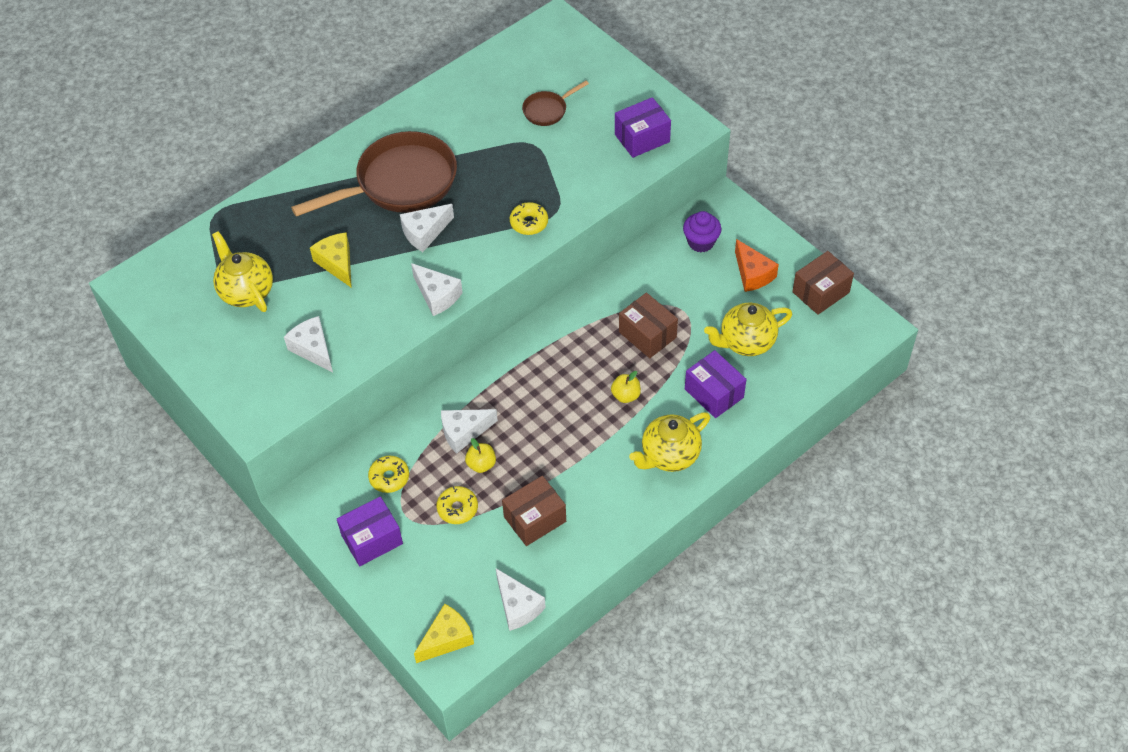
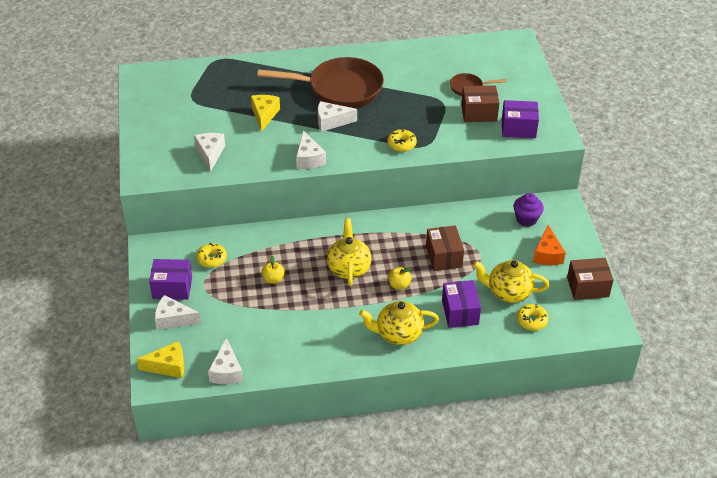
camera: 30 degrees right, 10 degrees down
yellow teapot [212,231,273,312] -> yellow teapot moved to [327,218,371,286]
yellow donut [436,486,478,524] -> yellow donut moved to [517,304,549,331]
white cheese [441,409,498,454] -> white cheese moved to [155,295,201,330]
brown box [502,476,566,546] -> brown box moved to [461,85,499,122]

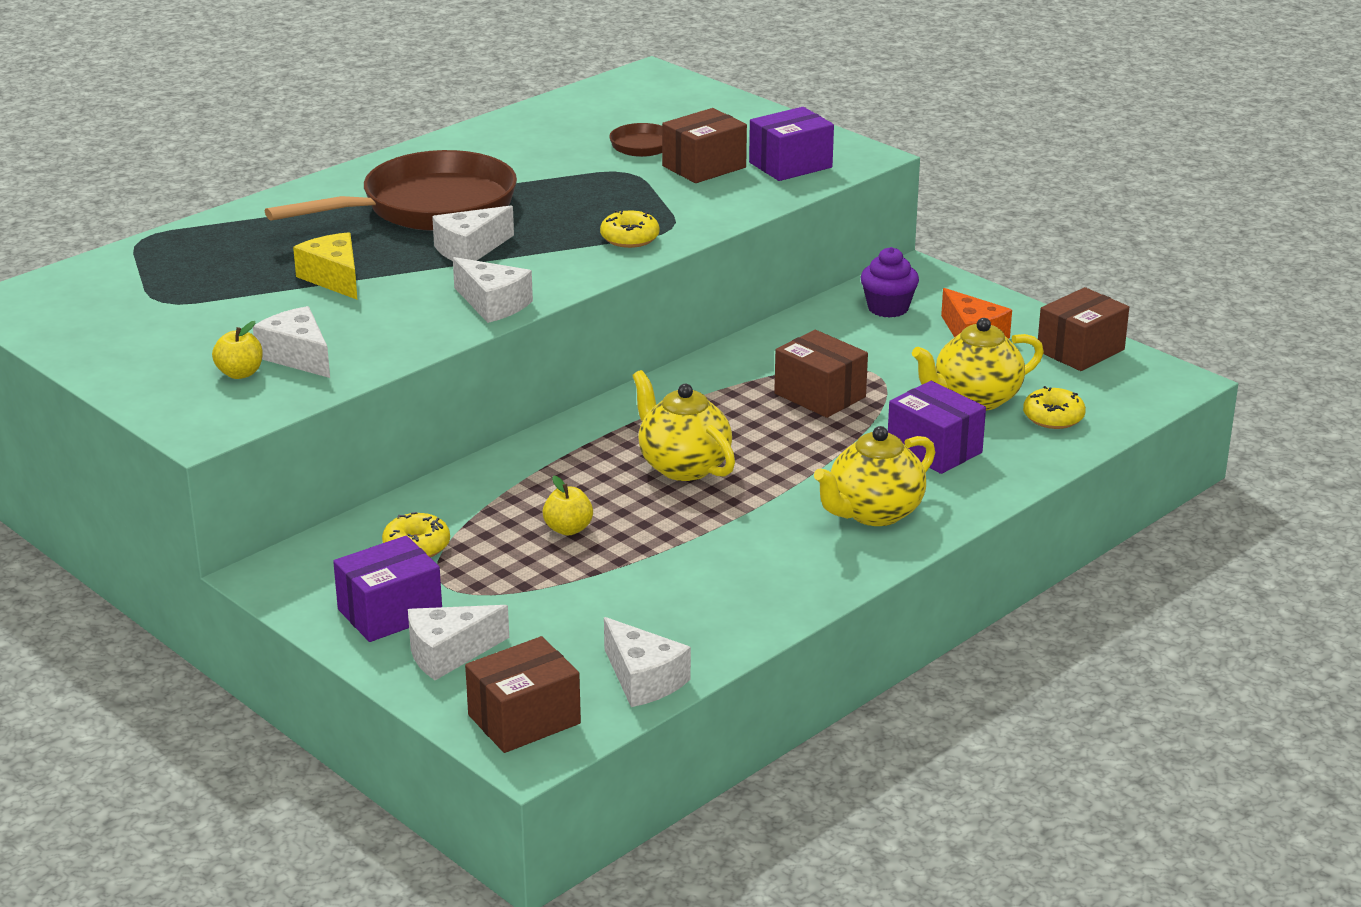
camera: 35 degrees left, 15 degrees down
yellow cheese [136,341,184,378] -> brown box [465,636,581,753]
yellow apple [388,267,412,290] -> yellow apple moved to [212,321,263,379]

